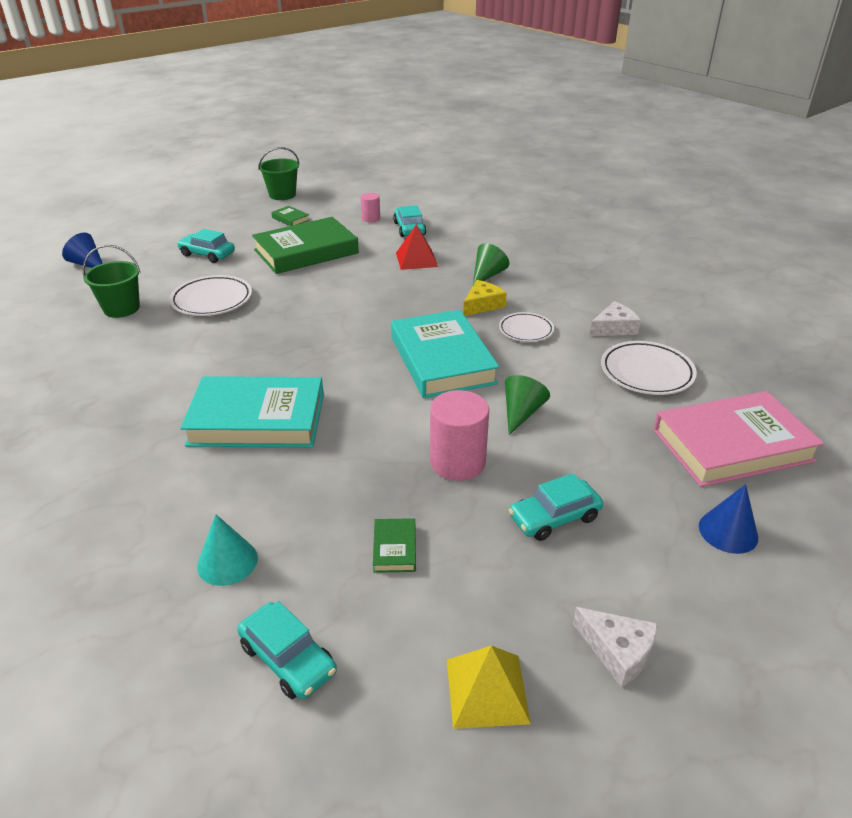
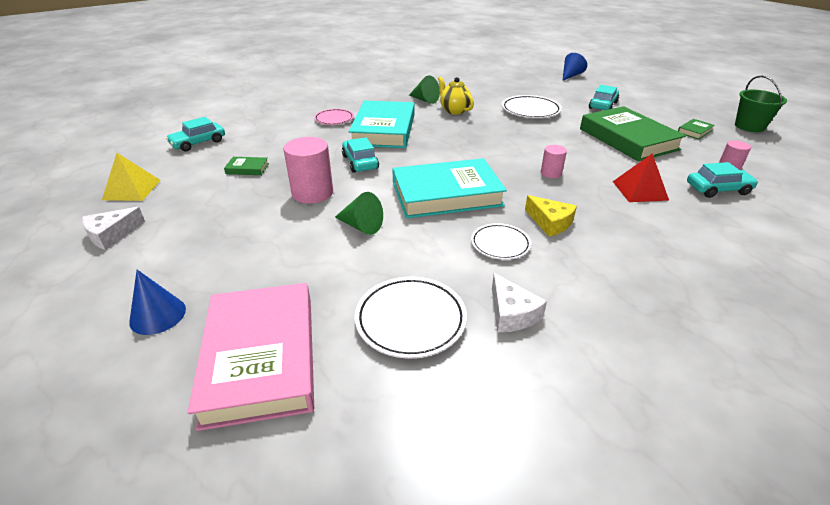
camera: 95 degrees right, 0 degrees up
green bucket [83,245,141,318] -> none
turquoise cone [197,514,258,586] -> none
green cone [473,243,509,285] -> green cone moved to [409,75,440,104]
turquoise car [509,473,603,541] -> turquoise car moved to [342,137,379,173]
none -> pink plate [314,109,354,125]
none -> yellow teapot [438,77,474,115]
none -> pink cylinder [541,145,567,178]

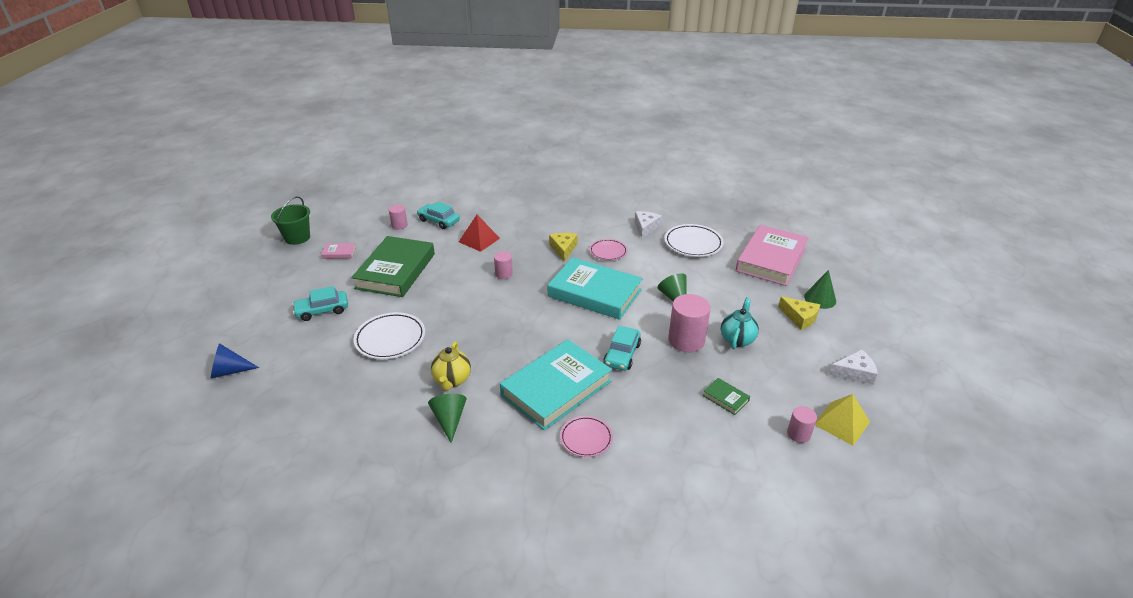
camera: 140 degrees left, 0 degrees up
blue cone [129,270,186,335] -> green cone [804,270,836,309]
turquoise car [166,117,225,152] -> none
white plate [471,223,531,260] -> pink plate [589,239,628,261]
green book [678,119,715,139] -> pink book [321,243,356,259]
none -> turquoise teapot [721,297,759,349]
none -> yellow cheese [778,297,820,330]
none -> pink cylinder [787,406,817,443]

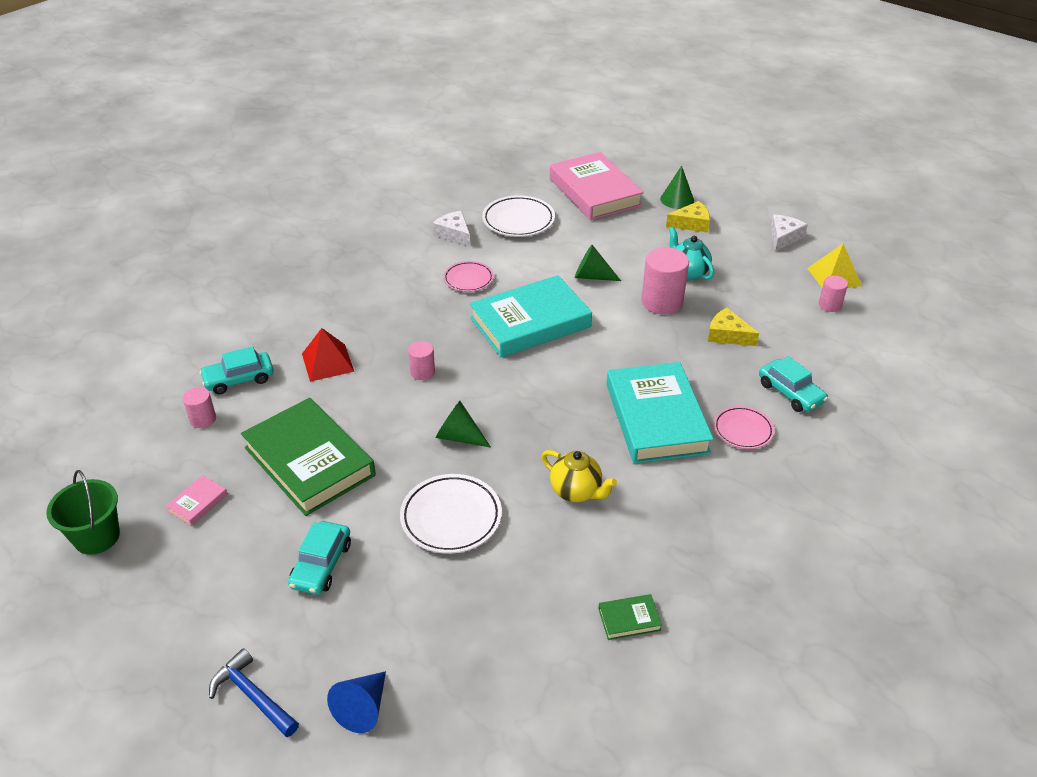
camera: 55 degrees left, 5 degrees up
green cone [428,394,466,443] -> green cone moved to [435,401,491,448]
yellow cheese [549,233,577,261] -> yellow cheese moved to [708,308,759,346]
turquoise car [604,326,641,371] -> turquoise car moved to [759,356,828,412]
green book [703,378,750,415] -> green book moved to [598,594,662,640]
none -> blue hammer [209,648,299,737]

